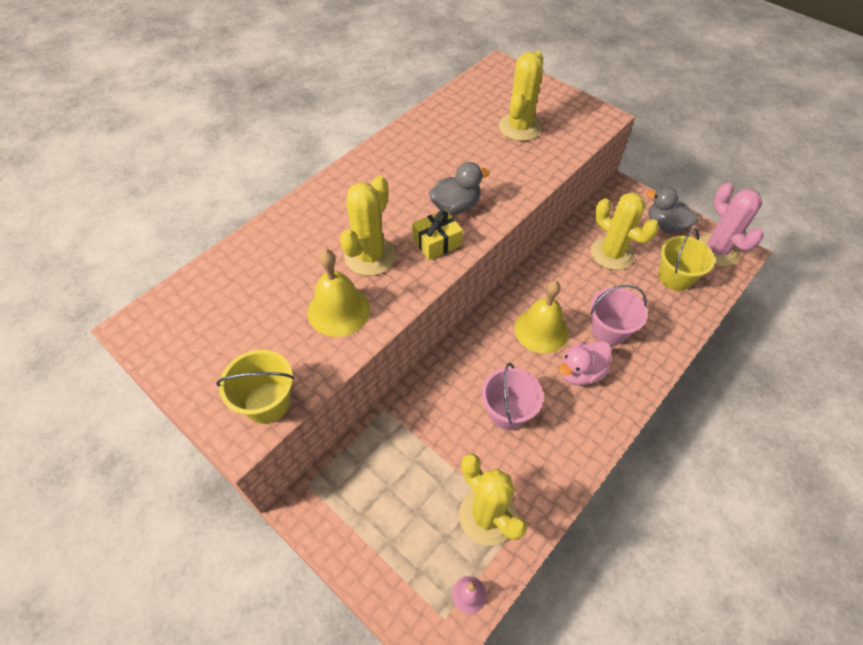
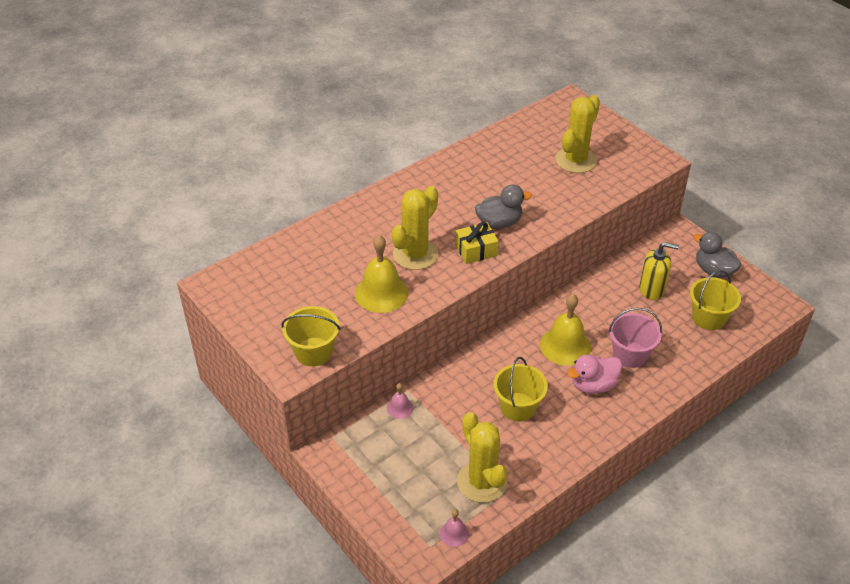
camera: 10 degrees right, 10 degrees down
pink bucket [482,363,543,430] -> yellow bucket [493,357,548,421]
yellow cactus [591,192,659,270] -> yellow soap dispenser [639,242,679,300]
pink cactus [699,183,764,266] -> none
none -> pink bell [387,383,413,419]

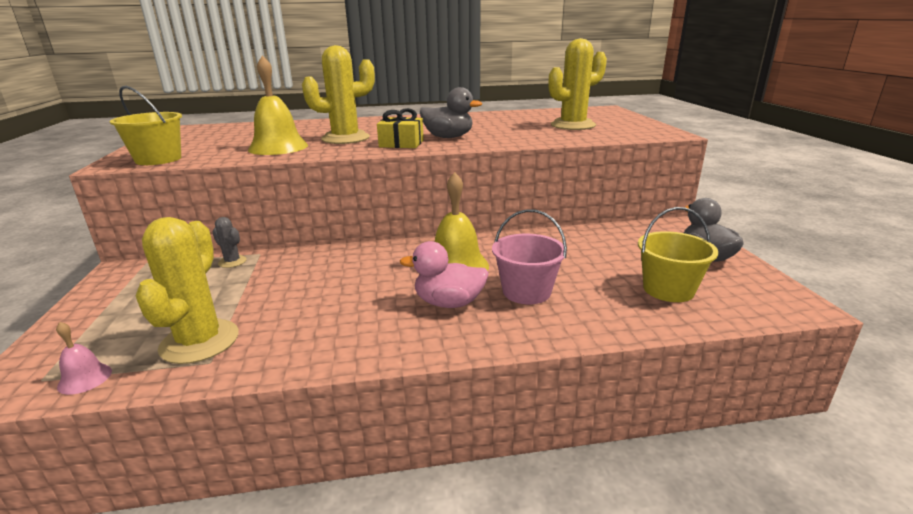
camera: 30 degrees right, 20 degrees down
pink bell [387,383,413,419] -> grey cactus [213,217,247,268]
yellow bucket [493,357,548,421] -> none
yellow soap dispenser [639,242,679,300] -> none

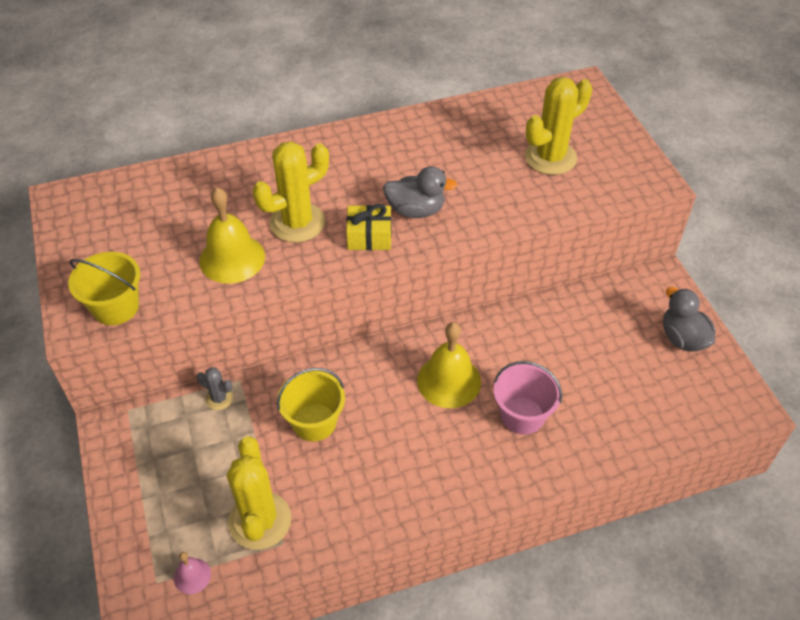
camera: 10 degrees left, 25 degrees up
pink duck [400,241,489,308] -> none
yellow bucket [638,207,718,302] -> yellow bucket moved to [277,368,345,442]

